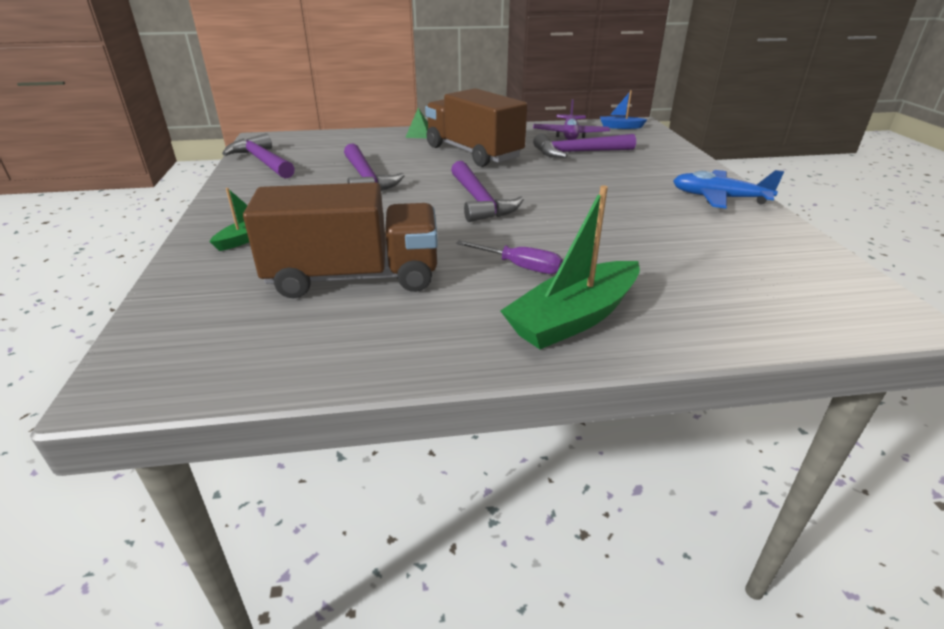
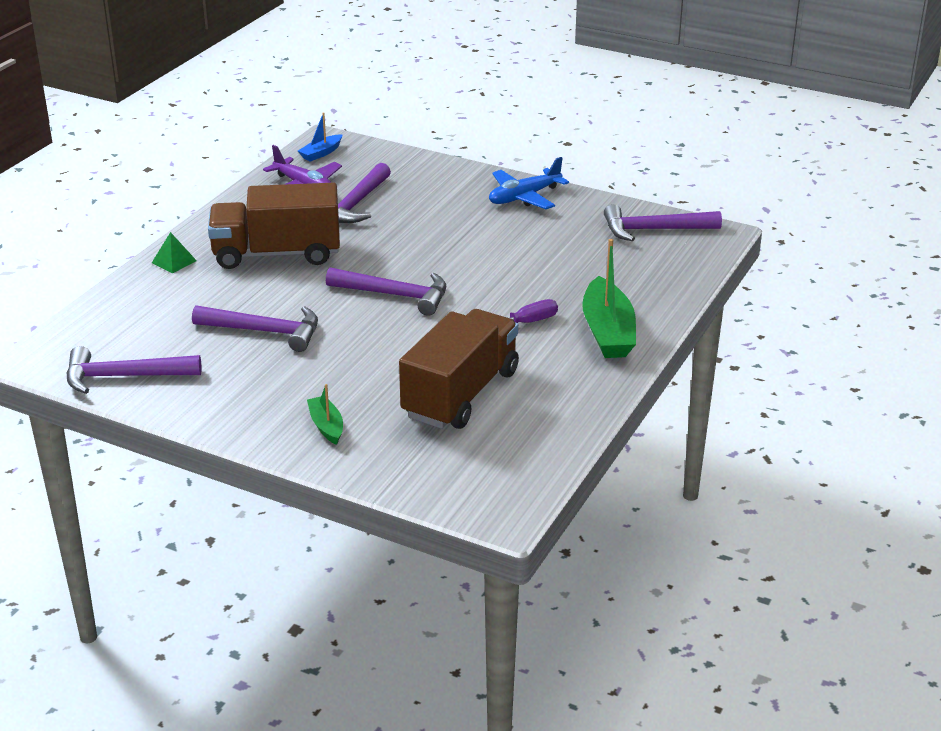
camera: 55 degrees left, 0 degrees up
none -> purple hammer [604,204,722,241]

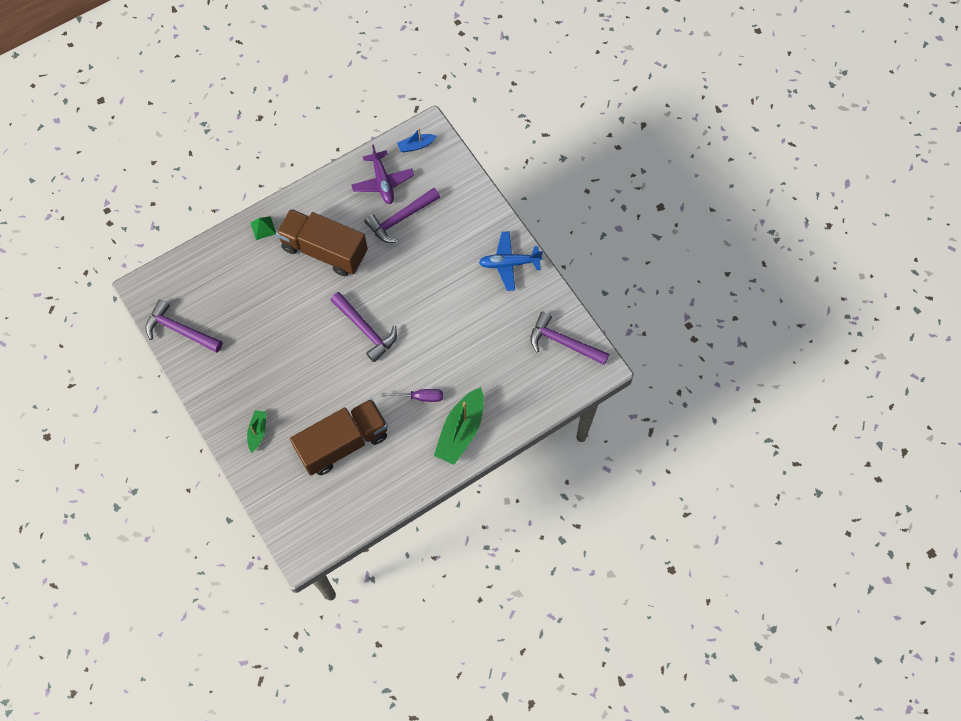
camera: 30 degrees right, 35 degrees up
purple hammer [192,305,318,352] -> none

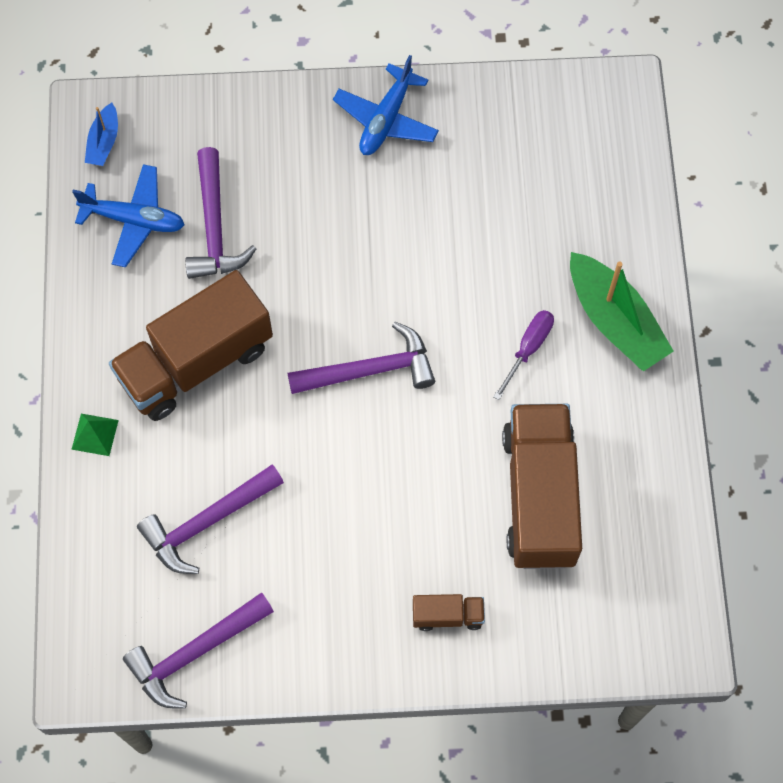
camera: 60 degrees left, 0 degrees up
green boat [247,410,266,453] -> brown truck [413,594,485,631]
purple plane [351,144,414,204] -> blue plane [72,164,184,267]
purple hammer [530,312,609,365] -> purple hammer moved to [137,464,284,574]

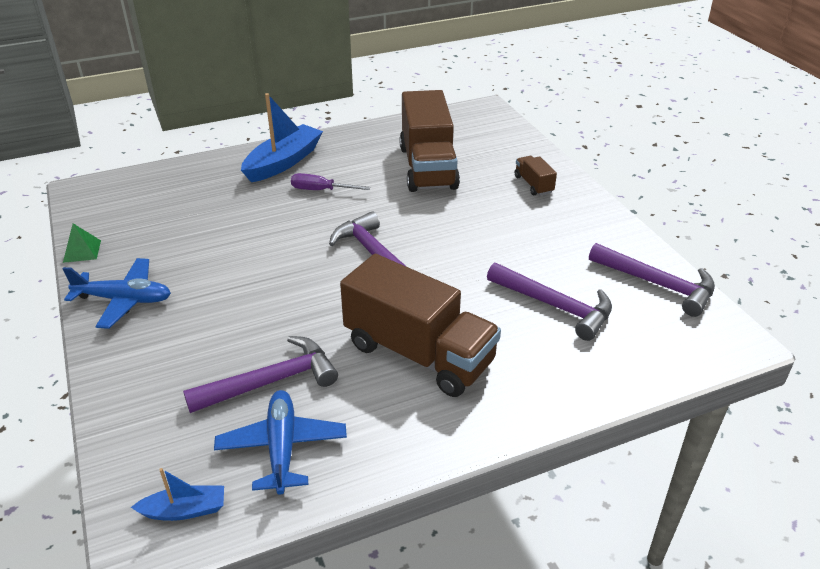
camera: 110 degrees left, 30 degrees down
green pyramid [71,414,119,456] -> green pyramid moved to [63,224,101,263]
brown truck [502,404,582,569] -> brown truck turned 75 degrees counterclockwise [399,90,460,192]
green boat [570,252,673,371] -> blue boat [241,93,323,182]

